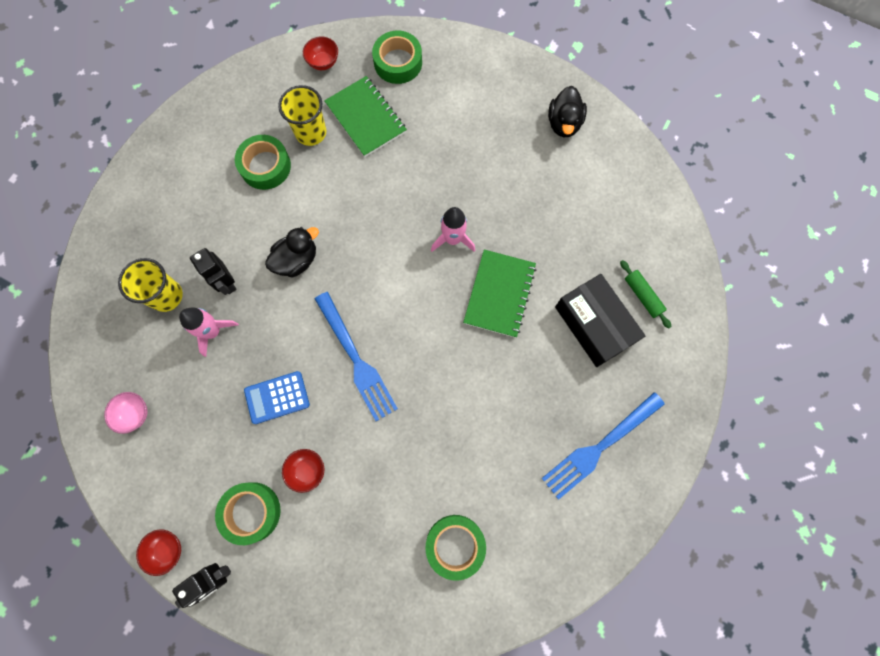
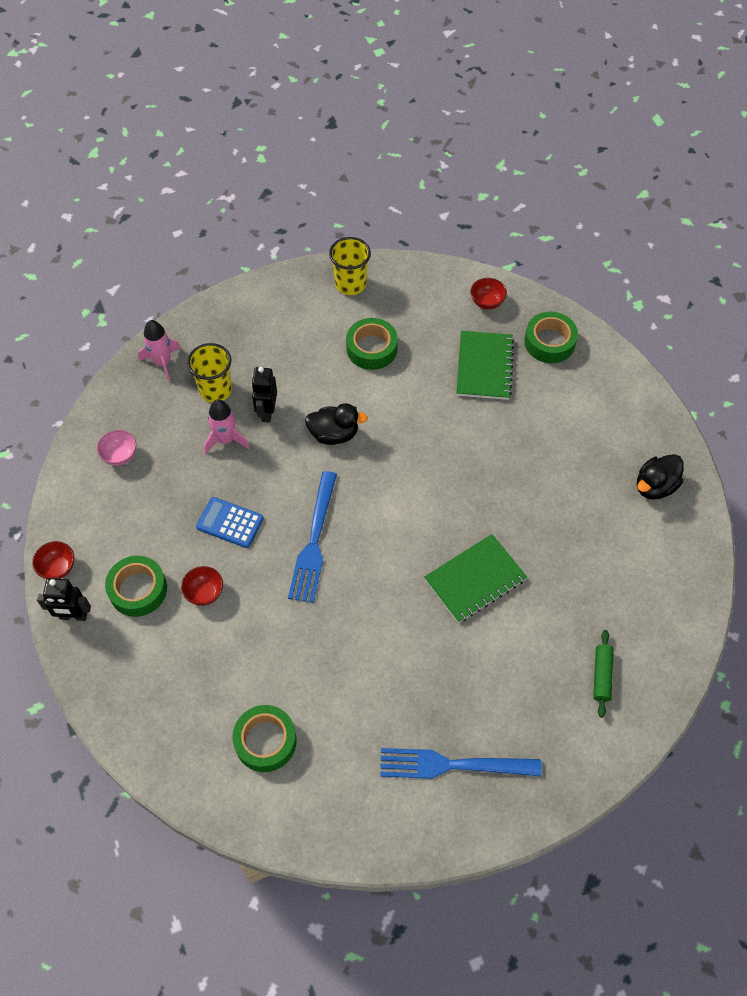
camera: 40 degrees right, 15 degrees down
yellow cup [278,85,326,146] -> yellow cup moved to [329,237,371,295]
pink rocket [431,207,475,252] -> pink rocket moved to [138,320,181,382]
black box [555,274,646,367] -> none

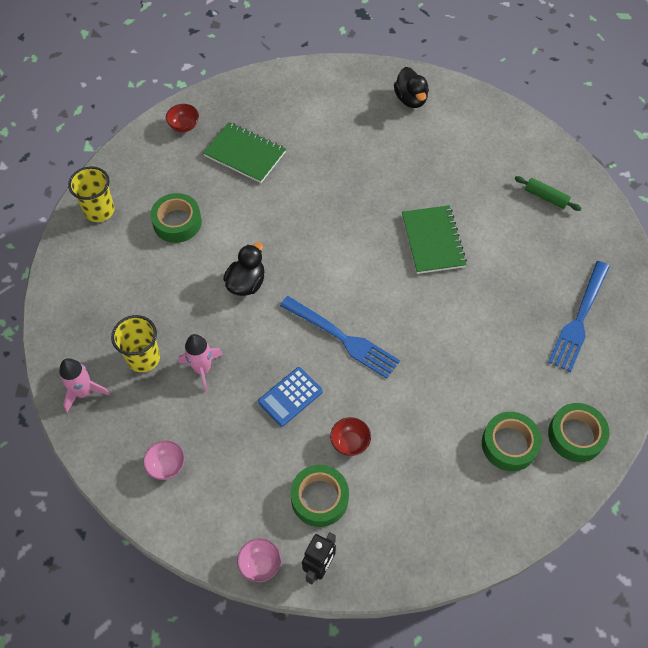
camera: 65 degrees left, 0 degrees up
red bowl [32,541,74,579] -> pink bowl [237,538,281,582]
black robot [251,367,277,423] -> none
green tape [524,312,578,363] -> green tape moved to [548,403,609,462]

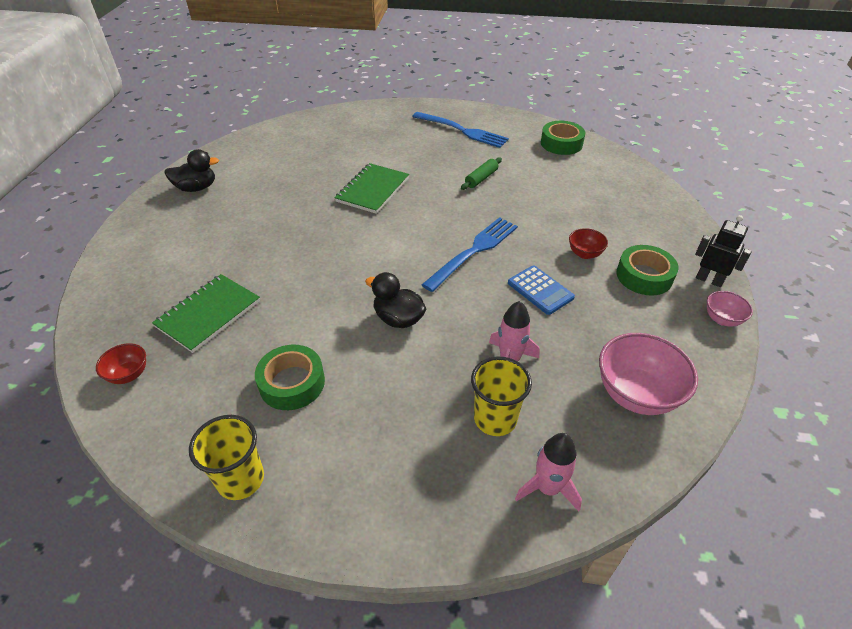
camera: 85 degrees left, 15 degrees down
pink bowl [143,440,185,480] -> pink bowl [599,333,698,415], size x1.91
green notebook [402,205,467,274] -> green notebook turned 60 degrees counterclockwise [335,163,409,214]
green tape [482,412,542,471] -> none
green rolling pin [515,176,581,211] -> green rolling pin moved to [461,157,502,190]

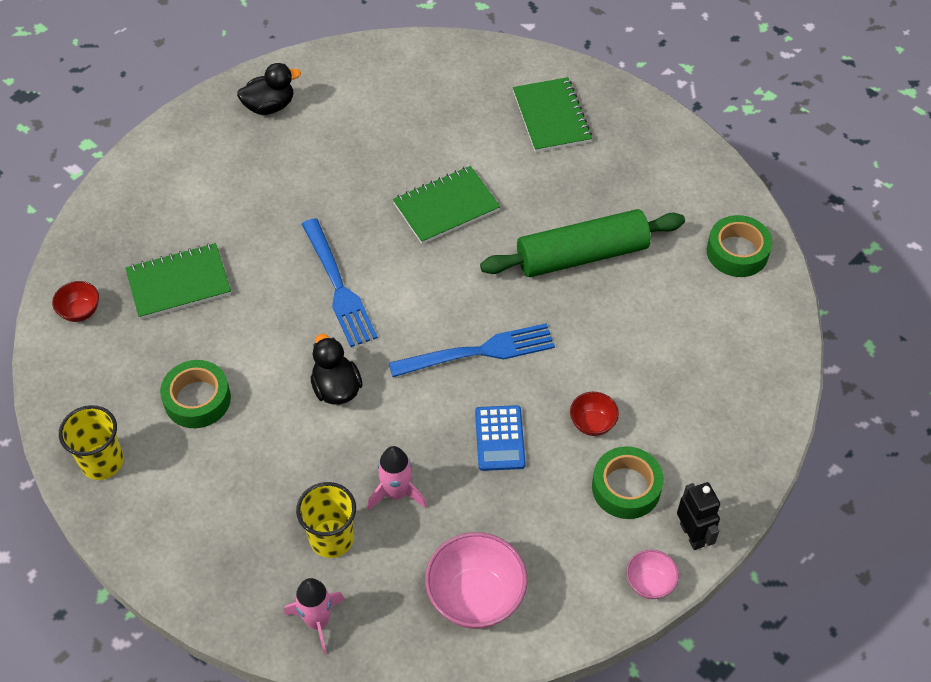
camera: 35 degrees right, 10 degrees up
black duck [164,149,219,192] -> black duck turned 45 degrees counterclockwise [237,63,301,115]
blue fork [412,112,509,148] -> blue fork moved to [302,218,378,347]
green rolling pin [461,157,502,190] -> green rolling pin [480,209,685,277], size x2.26
none -> green notebook [513,77,592,152]

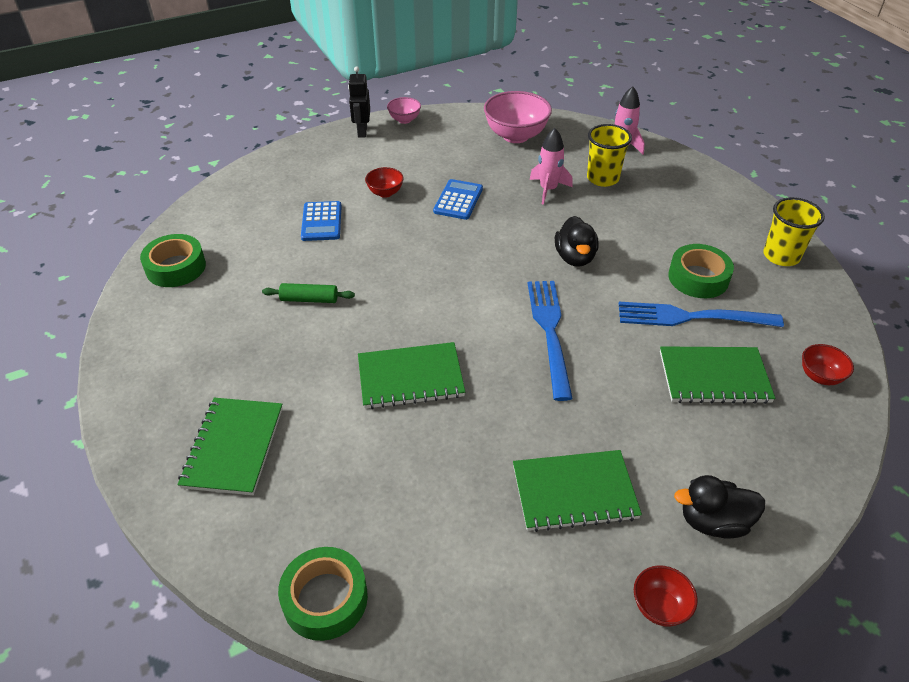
camera: 160 degrees left, 10 degrees down
black duck [237,63,301,115] -> black duck moved to [674,475,765,539]
blue fork [389,323,555,377] -> blue fork moved to [619,302,784,327]
green rolling pin [480,209,685,277] -> green rolling pin [262,283,355,303], size x0.44
green tape [592,446,664,519] -> green tape moved to [278,547,368,641]
none -> blue calculator [301,201,342,241]
none -> green notebook [513,450,642,532]
none -> red bowl [634,565,698,627]

